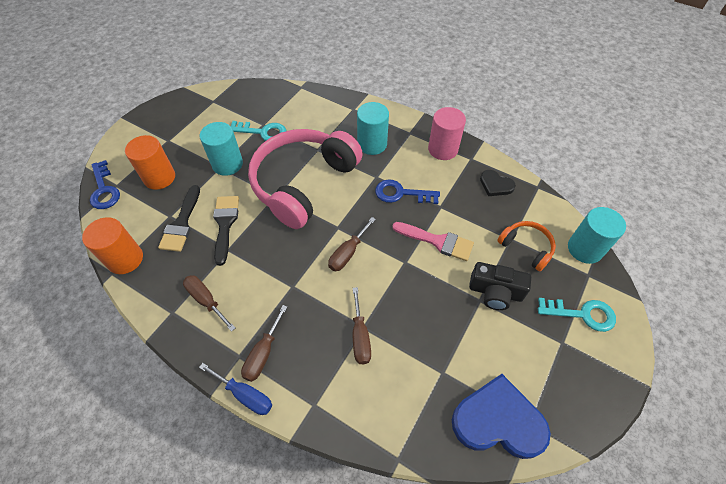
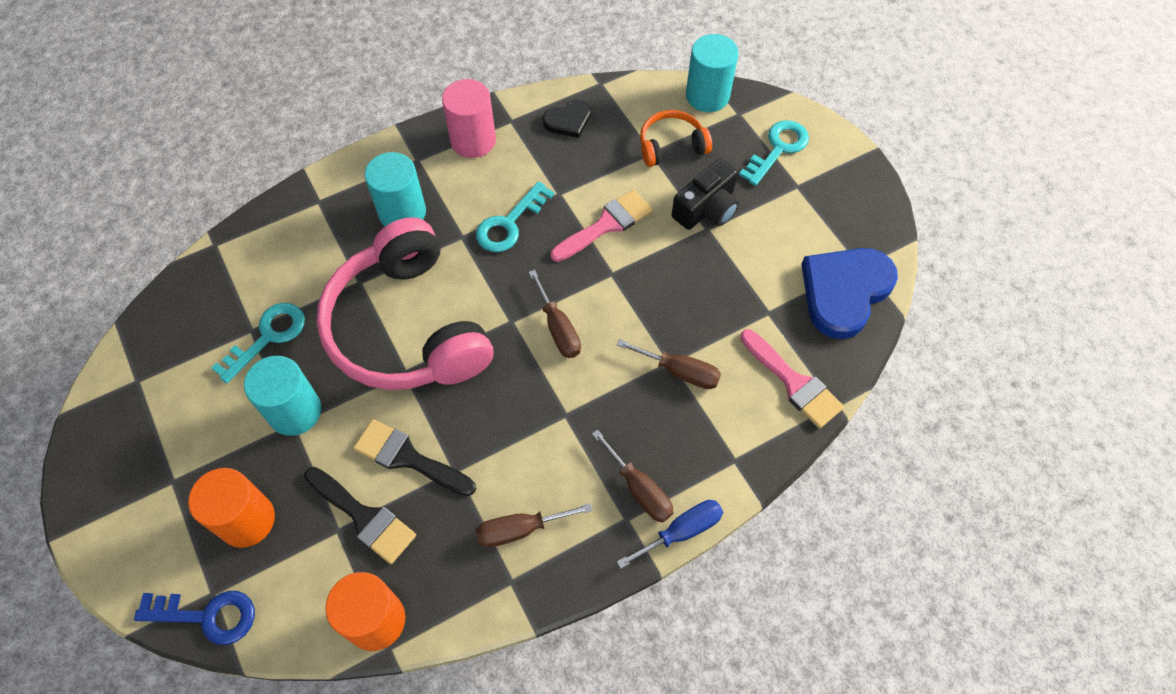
camera: 60 degrees left, 5 degrees up
blue key [375,180,440,204] -> turquoise key [476,181,554,252]
none -> pink brush [740,329,844,428]

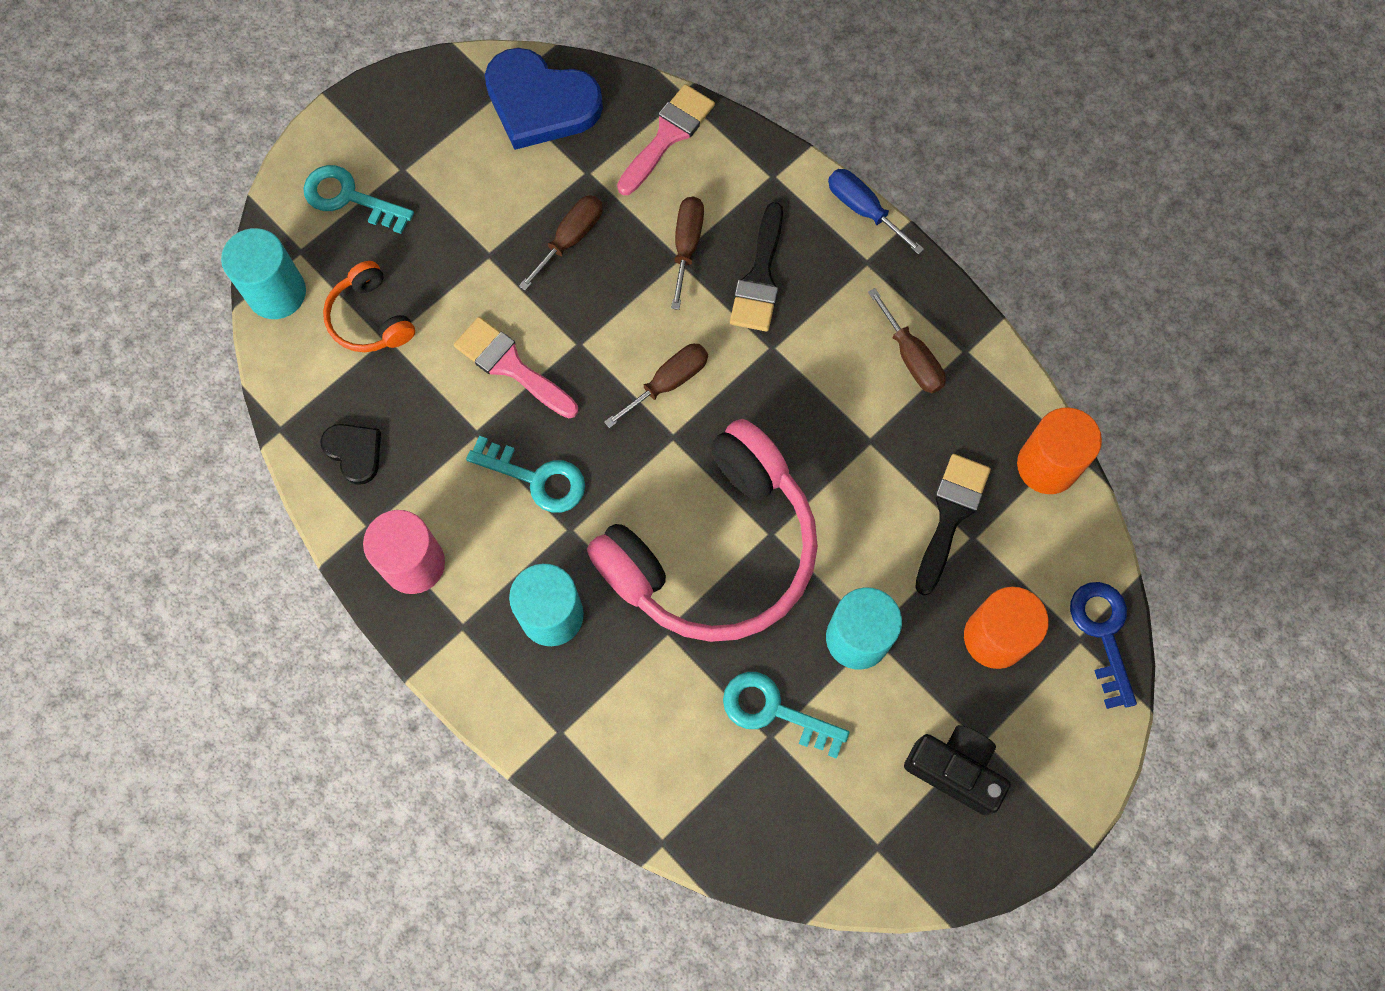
camera: 105 degrees left, 10 degrees up
black brush [353,419,476,496] -> black brush moved to [730,202,783,332]
brown screwdriver [592,429,673,523] -> brown screwdriver moved to [519,195,603,291]
black camera [672,159,739,230] -> black camera moved to [904,725,1011,816]

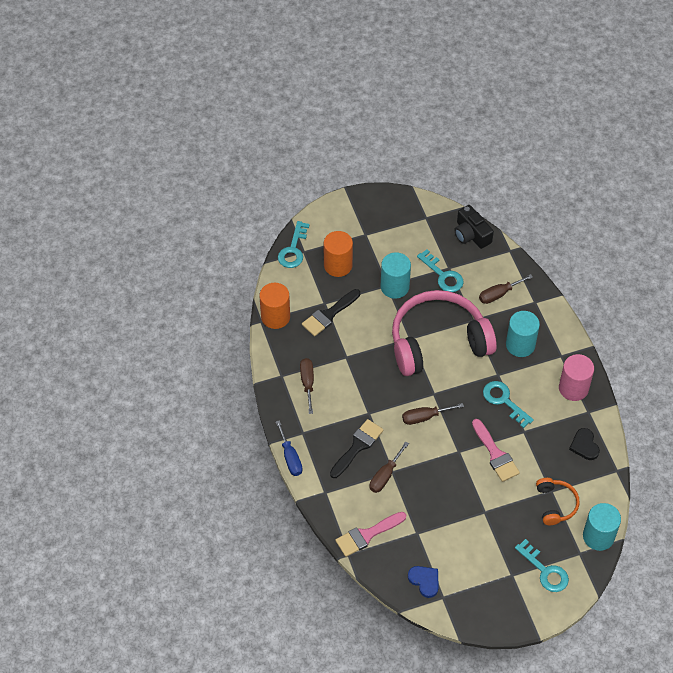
camera: 155 degrees left, 15 degrees down
blue heart [485,48,603,150] -> blue heart [408,566,439,598], size x0.52
brown screwdriver [519,195,603,291] -> brown screwdriver moved to [479,274,533,304]
black camera [904,725,1011,816] -> black camera moved to [454,205,494,249]
blue key [1070,582,1137,709] -> turquoise key [278,221,310,268]

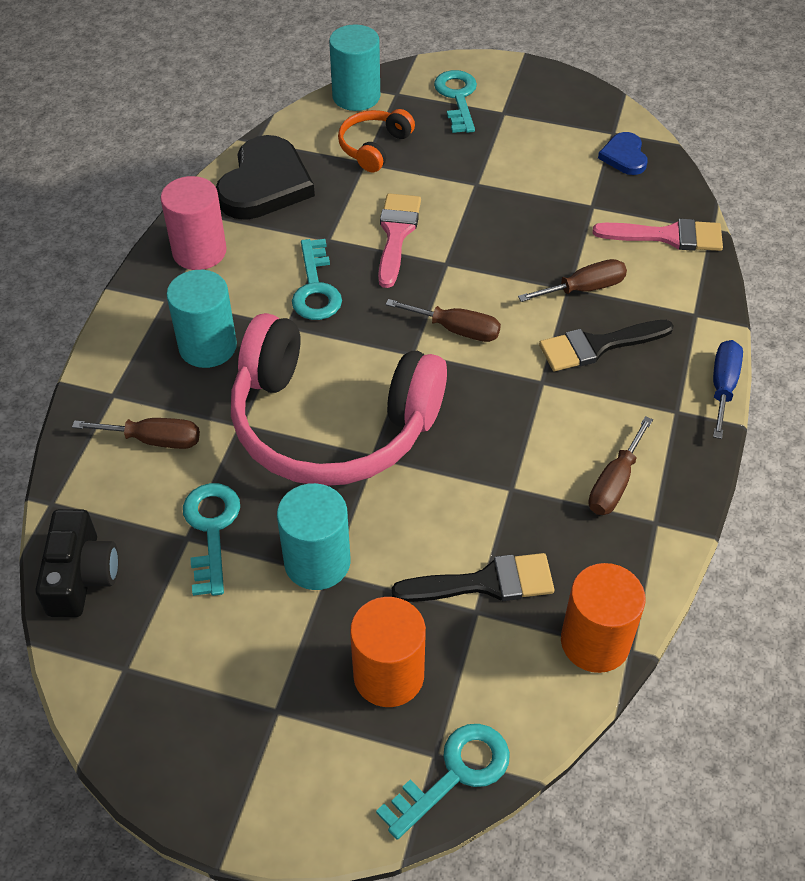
camera: 145 degrees left, 5 degrees down
black heart [569,428,600,460] -> black heart [216,135,315,220], size x1.93

